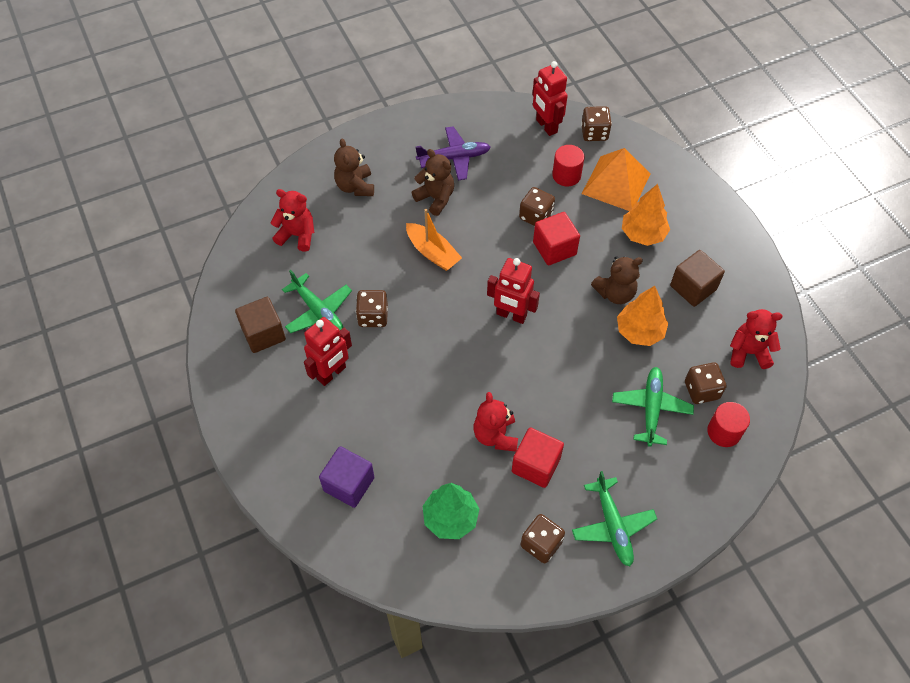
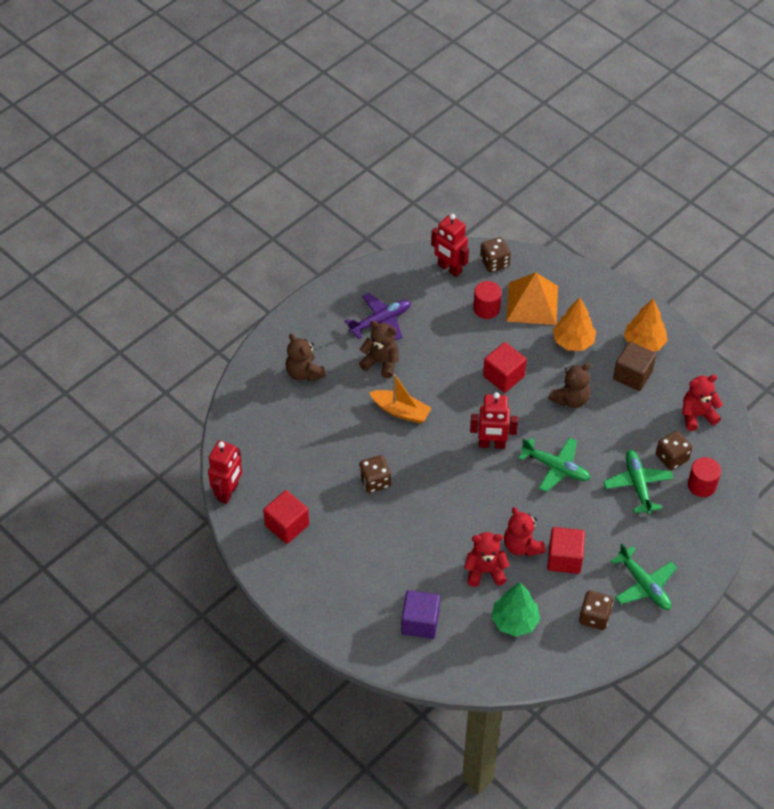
camera: 20 degrees left, 5 degrees down
brown cube [235,297,286,353] -> red cube [263,490,309,544]
red teddy bear [270,189,314,252] -> red teddy bear moved to [464,532,510,587]
green plane [282,270,352,333] -> green plane moved to [518,437,590,492]
red robot [304,317,352,386] -> red robot moved to [208,440,242,504]
brown dice [519,187,555,226] -> none
orange tree [617,286,668,346] -> orange tree moved to [624,299,667,352]

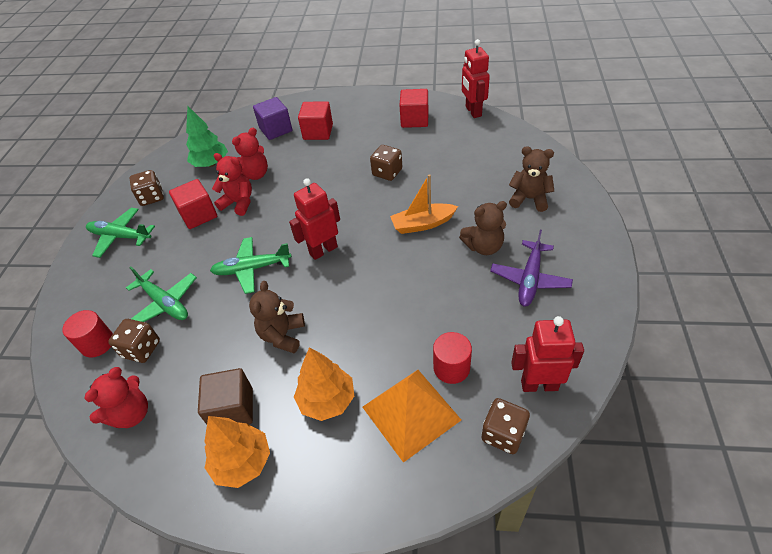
camera: 145 degrees right, 5 degrees down
red cube [483,342,527,393] -> red cube moved to [298,101,333,140]

